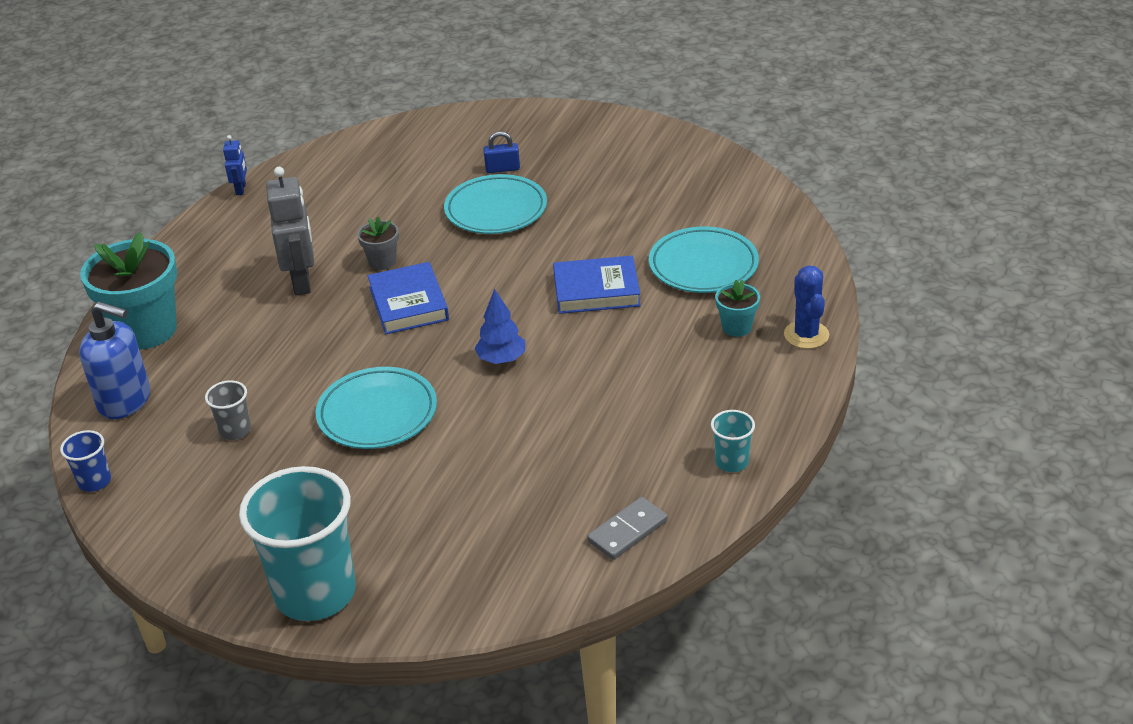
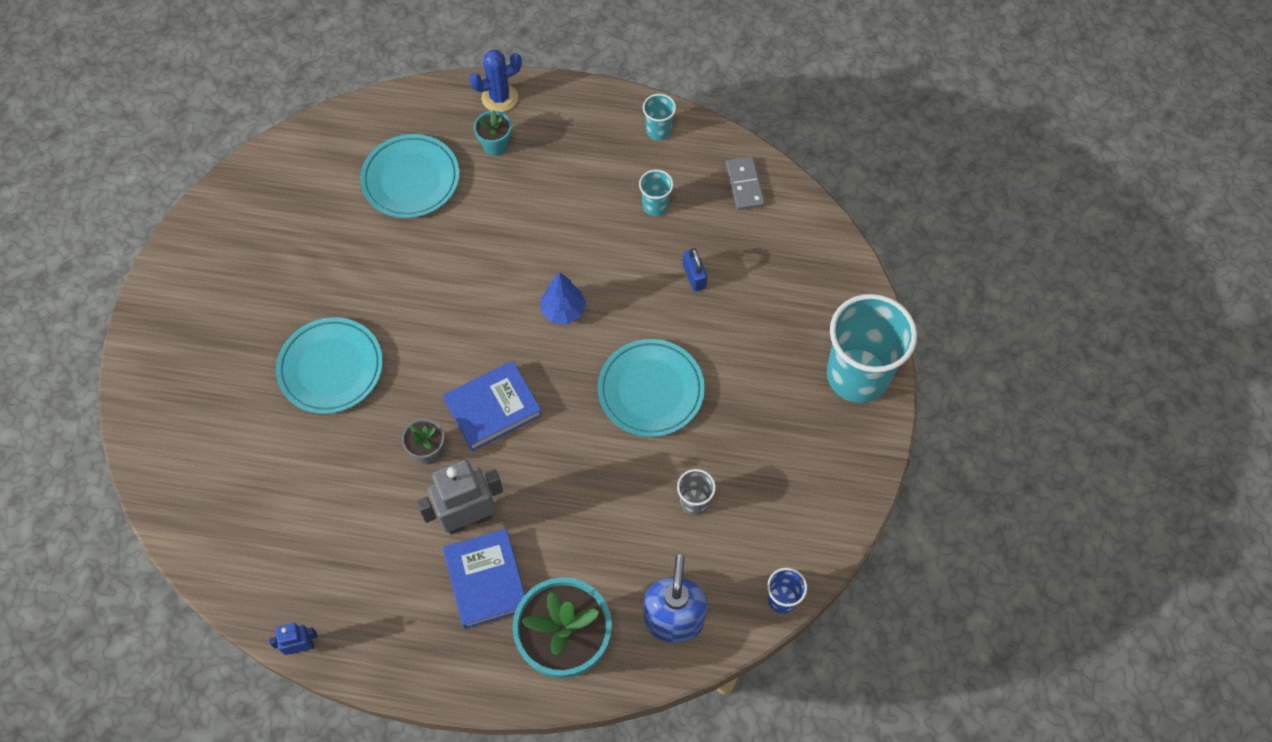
camera: 105 degrees left, 25 degrees up
blue padlock [483,131,520,173] -> blue padlock moved to [683,248,707,291]
blue book [553,256,641,314] -> blue book moved to [443,529,525,629]
grey domino [587,497,668,560] -> grey domino turned 45 degrees clockwise [725,156,765,210]
none -> turquoise cup [639,169,674,216]

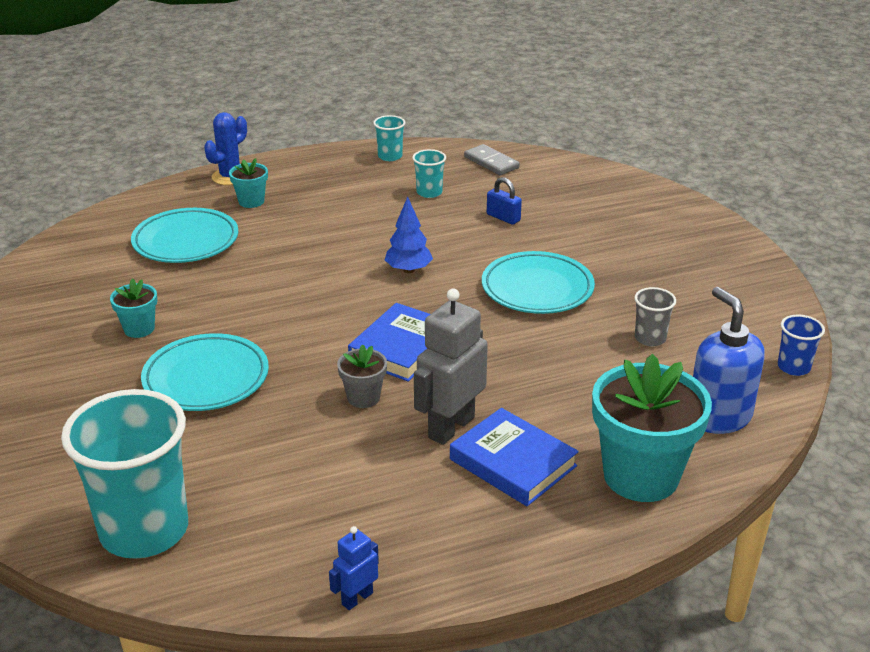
camera: 30 degrees left, 30 degrees down
turquoise cup [827,294,917,403] -> turquoise cup moved to [61,389,188,559]
none -> turquoise flower pot [110,278,157,338]

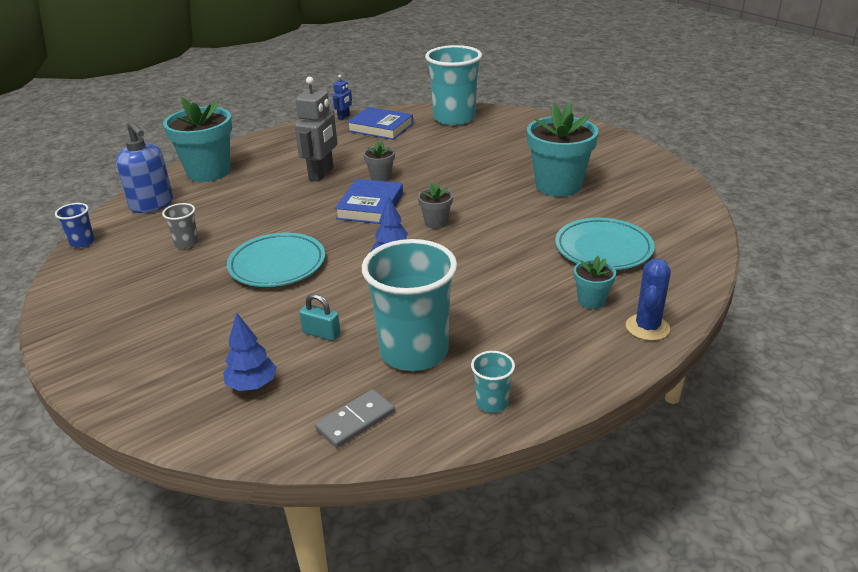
camera: 165 degrees right, 0 degrees up
turquoise flower pot [110,278,157,338] -> turquoise flower pot [527,103,599,197], size x2.11
turquoise plate [141,333,269,411] -> none
turquoise cup [412,149,446,198] -> turquoise cup [362,239,457,371], size x2.27
blue book [450,408,579,506] -> blue book moved to [347,107,413,140]
grey domino [464,144,520,175] -> grey domino turned 75 degrees counterclockwise [315,389,395,448]
blue padlock [487,177,522,225] -> turquoise padlock [299,294,341,341]
none -> blue tree [223,312,277,391]
none -> grey flower pot [418,183,453,229]

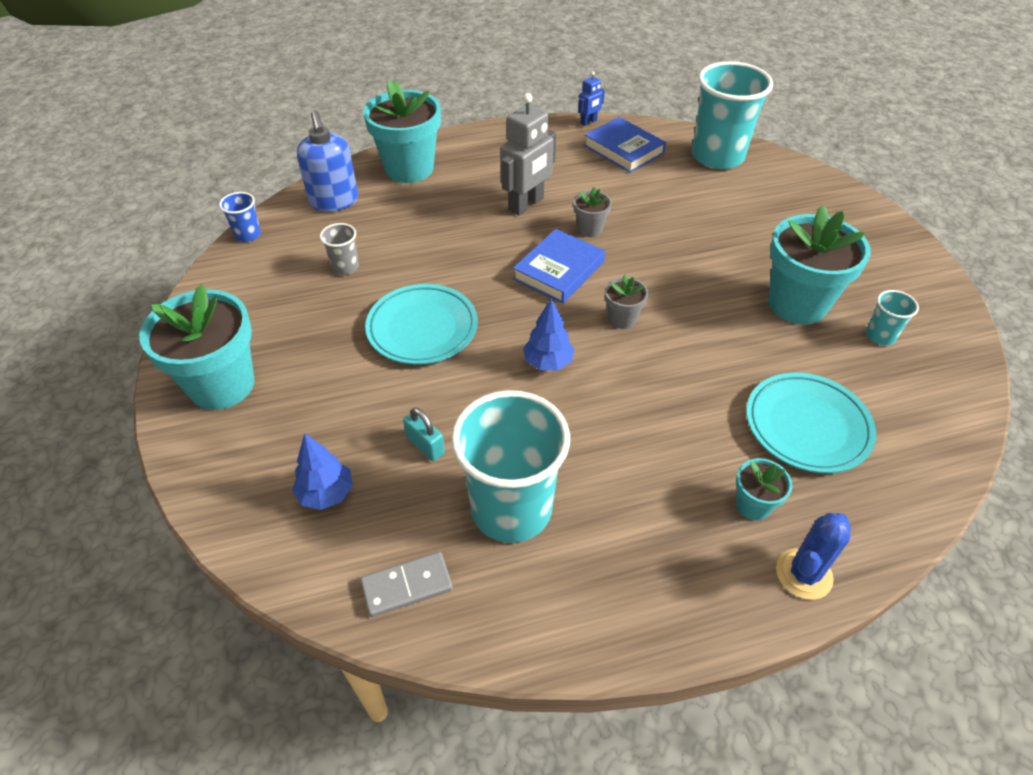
camera: 20 degrees right, 15 degrees up
turquoise cup [471,351,515,413] -> turquoise cup moved to [866,290,919,346]
none -> turquoise flower pot [139,284,255,410]

